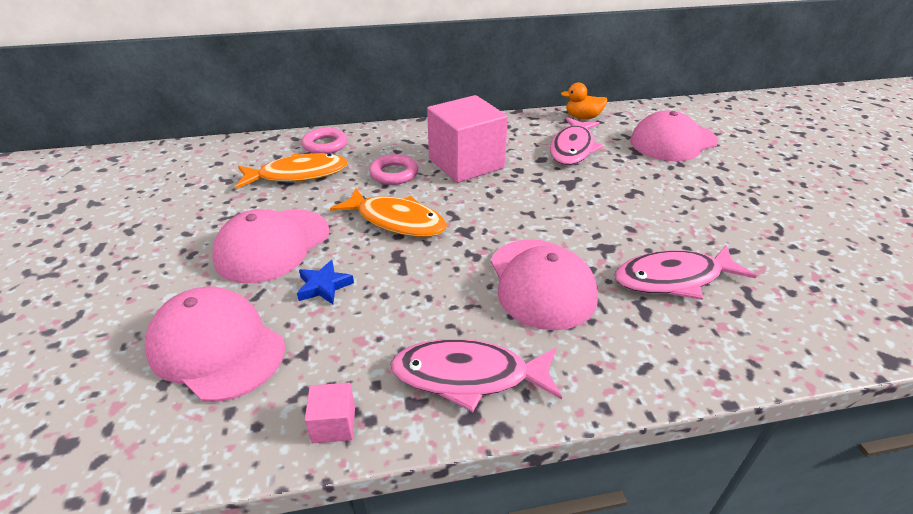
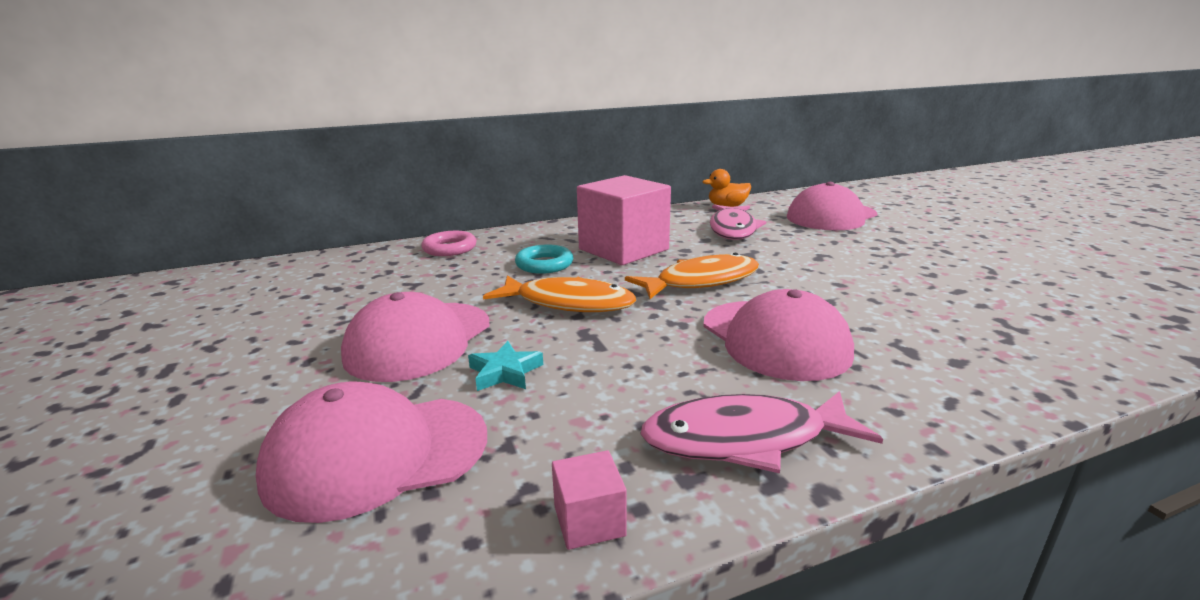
camera: 10 degrees left, 15 degrees down
pink cap [144,287,285,402] -> pink cap turned 45 degrees counterclockwise [256,381,487,523]
orange fish [236,153,348,189] -> orange fish moved to [625,252,759,299]
blue star [297,260,354,304] -> turquoise star [468,341,543,391]
pink ring [369,154,418,185] -> turquoise ring [515,244,573,274]
pink fish [614,245,757,300] -> none

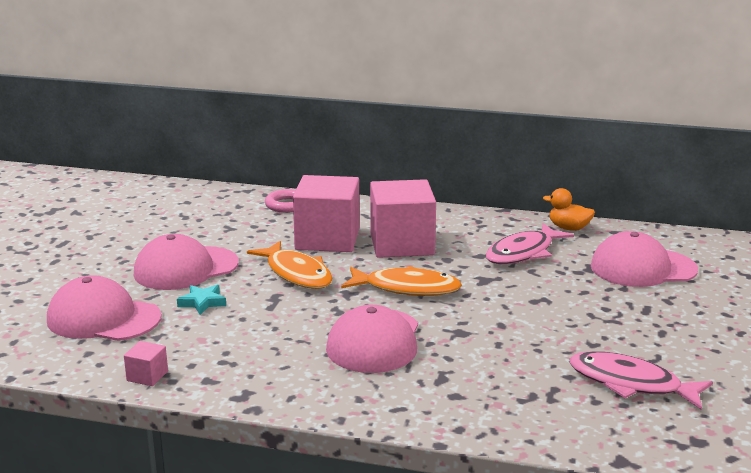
camera: 35 degrees right, 0 degrees up
turquoise ring [515,244,573,274] -> pink cube [293,175,360,252]
pink fish [640,391,883,473] -> pink fish moved to [570,351,713,410]

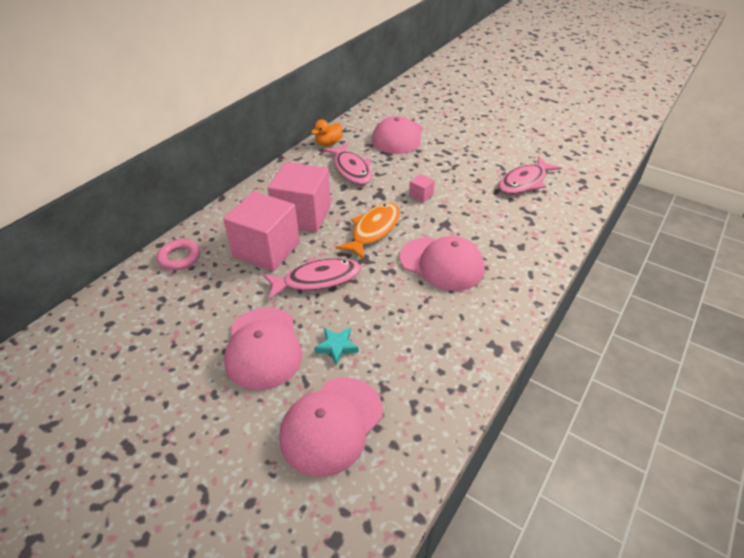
camera: 70 degrees left, 20 degrees up
pink cube [124,341,168,386] -> pink cube moved to [409,174,435,203]
orange fish [247,241,333,289] -> pink fish [263,258,361,300]

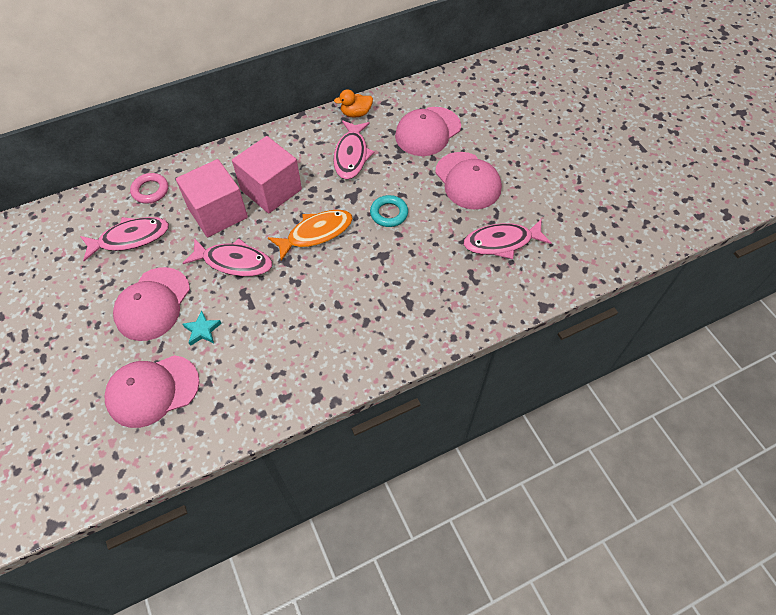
camera: 30 degrees right, 15 degrees up
pink cap [400,236,484,291] -> pink cap moved to [435,152,502,209]
pink cube [409,174,435,203] -> turquoise ring [370,195,408,227]
none -> pink fish [80,217,169,261]

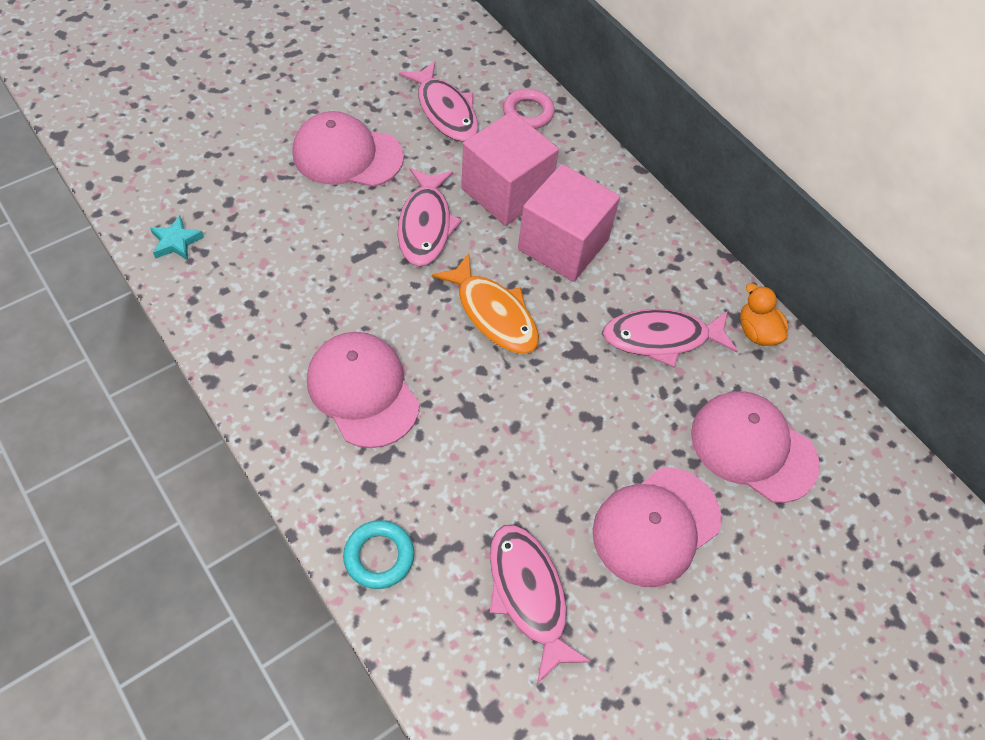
camera: 75 degrees right, 0 degrees up
pink cap [105,355,199,428] -> pink cap moved to [307,332,420,448]
turquoise star [182,310,222,346] -> turquoise star moved to [150,215,204,260]
turquoise ring [370,195,408,227] -> turquoise ring moved to [343,520,414,589]

